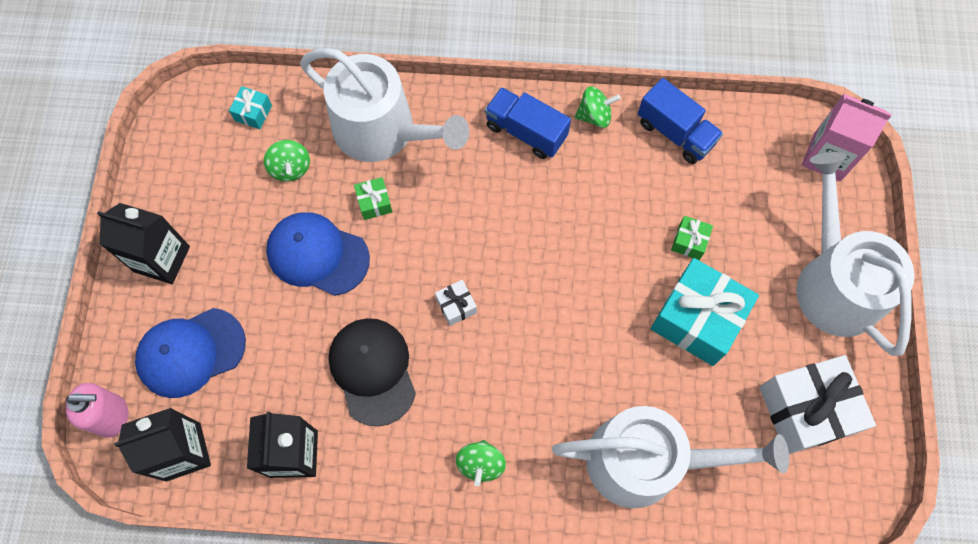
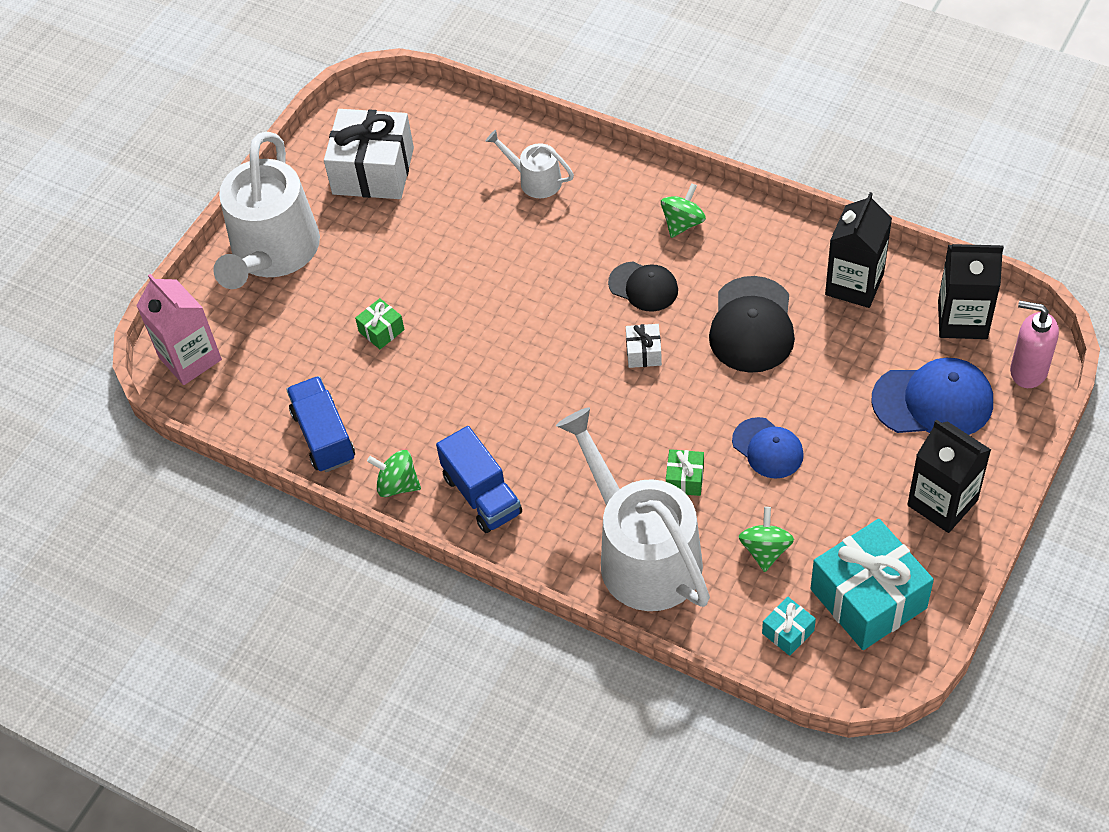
camera: 150 degrees left, 15 degrees down
blue cap [266,212,370,296] -> blue cap [732,417,804,478], size x0.63
white watering can [552,406,789,508] -> white watering can [486,130,574,198], size x0.47
turquoise gift [650,258,759,366] -> turquoise gift moved to [810,519,934,650]
none -> black cap [608,262,678,312]

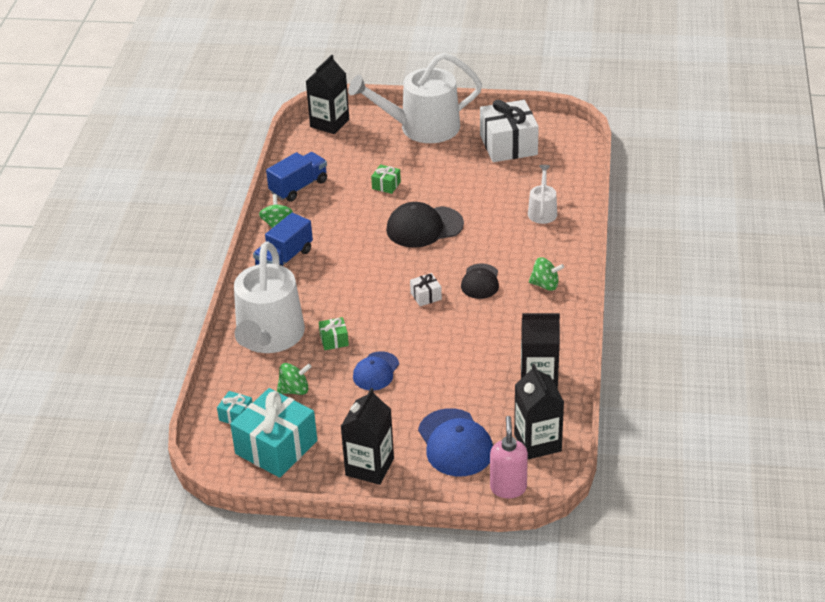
camera: 65 degrees right, 15 degrees down
pink carton [136,274,222,385] -> black carton [306,55,349,134]
white watering can [556,407,710,611] -> white watering can turned 150 degrees clockwise [234,241,305,353]
black cap [709,276,795,373] -> black cap moved to [386,202,464,248]

